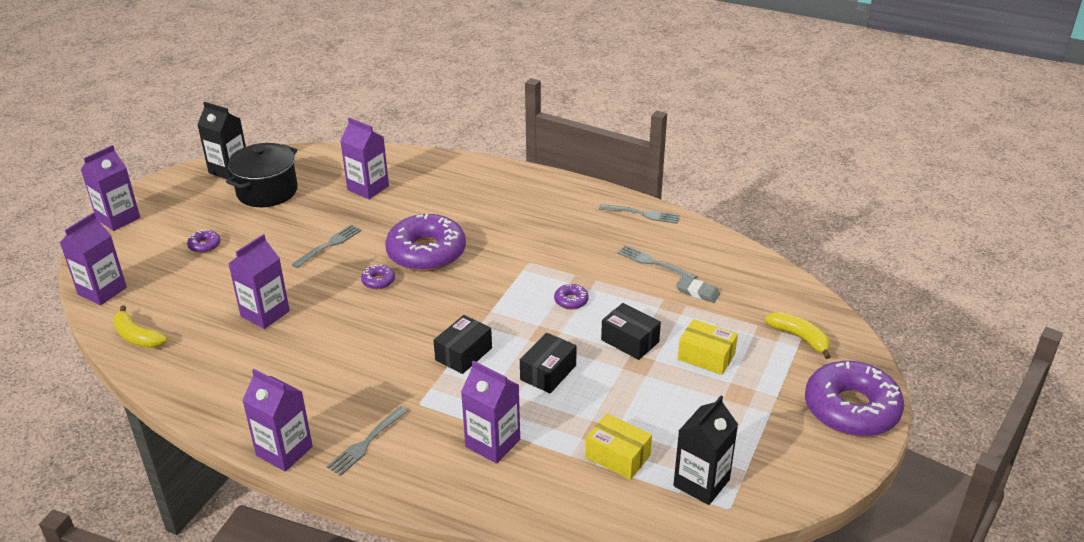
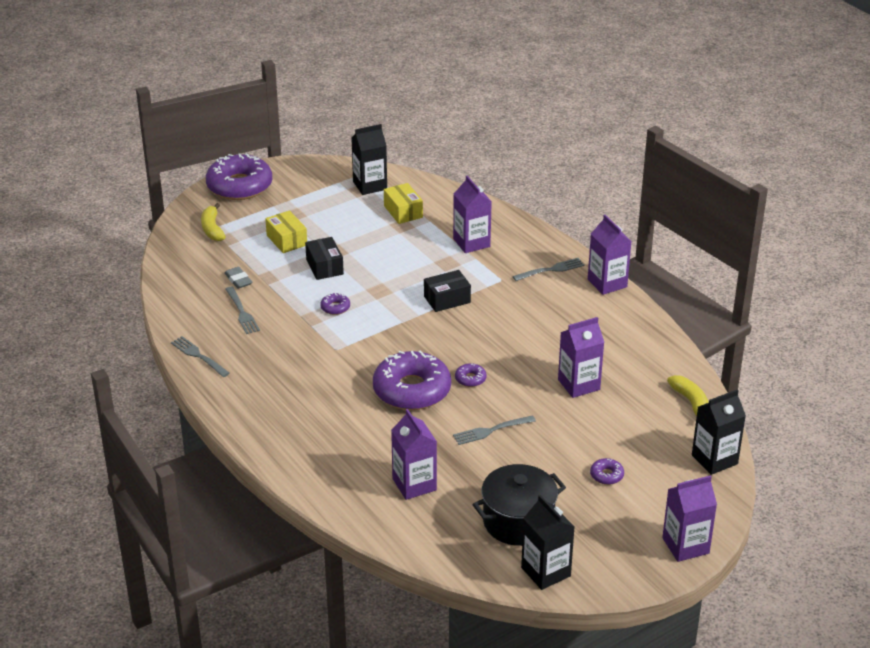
camera: 150 degrees left, 0 degrees up
purple carton [60,213,127,305] -> black carton [692,389,746,475]
black box [520,333,577,393] -> none

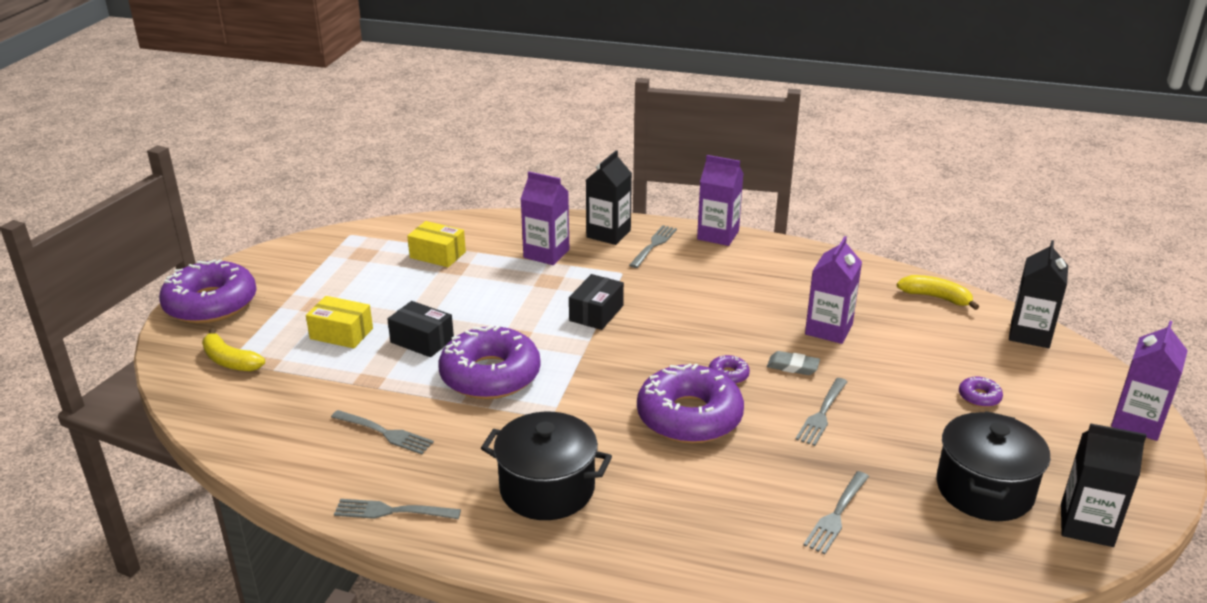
camera: 40 degrees left, 5 degrees down
grey eraser [224,267,252,289] -> grey eraser moved to [767,351,820,375]
purple donut [320,293,350,315] -> purple donut [439,325,540,399], size x2.46
black carton [351,124,387,195] -> black carton moved to [586,150,632,245]
purple carton [391,409,437,500] -> grey fork [803,471,869,554]
none -> black pot [481,412,612,520]

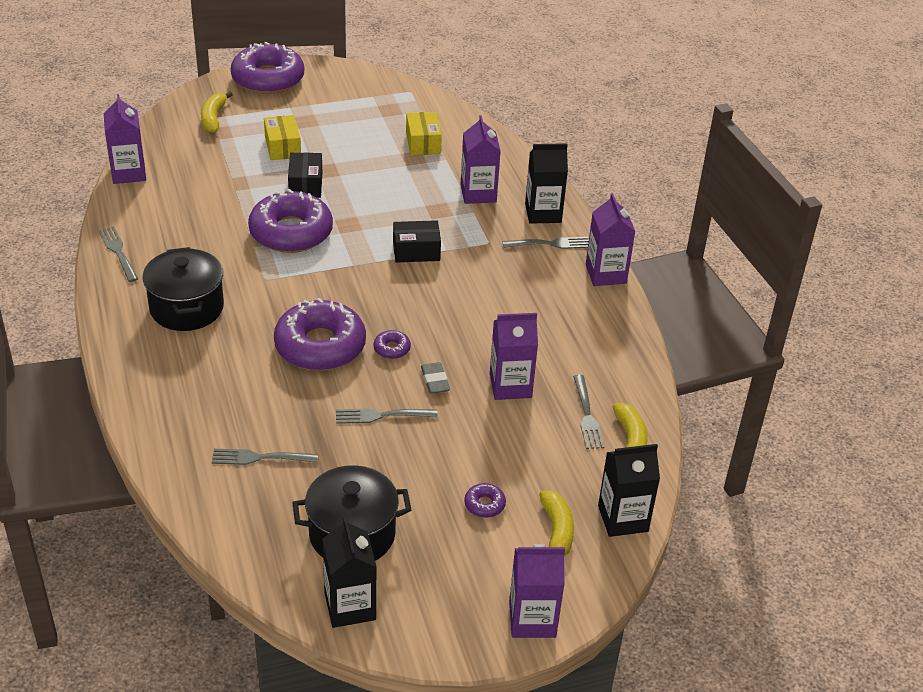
camera: 55 degrees right, 10 degrees up
grey fork [331,410,434,454] -> grey fork moved to [573,375,604,449]
none -> purple carton [104,94,146,184]
none -> yellow banana [539,490,574,555]

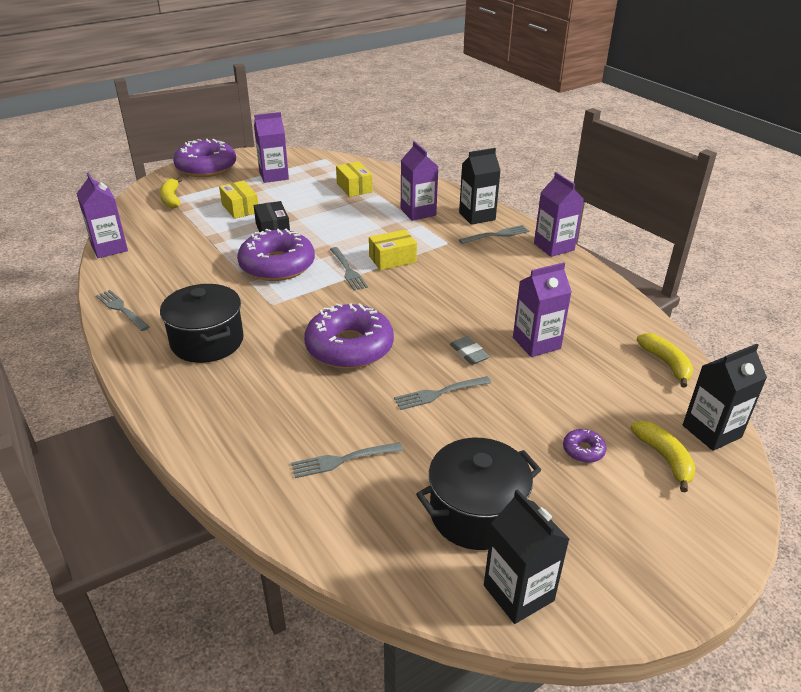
camera: 15 degrees left, 5 degrees down
purple donut [374,330,411,359] -> none
black box [393,220,441,263] -> yellow box [369,229,417,270]
purple carton [509,544,565,638] -> purple carton moved to [254,112,289,183]
grey fork [573,375,604,449] -> grey fork moved to [330,247,368,291]

